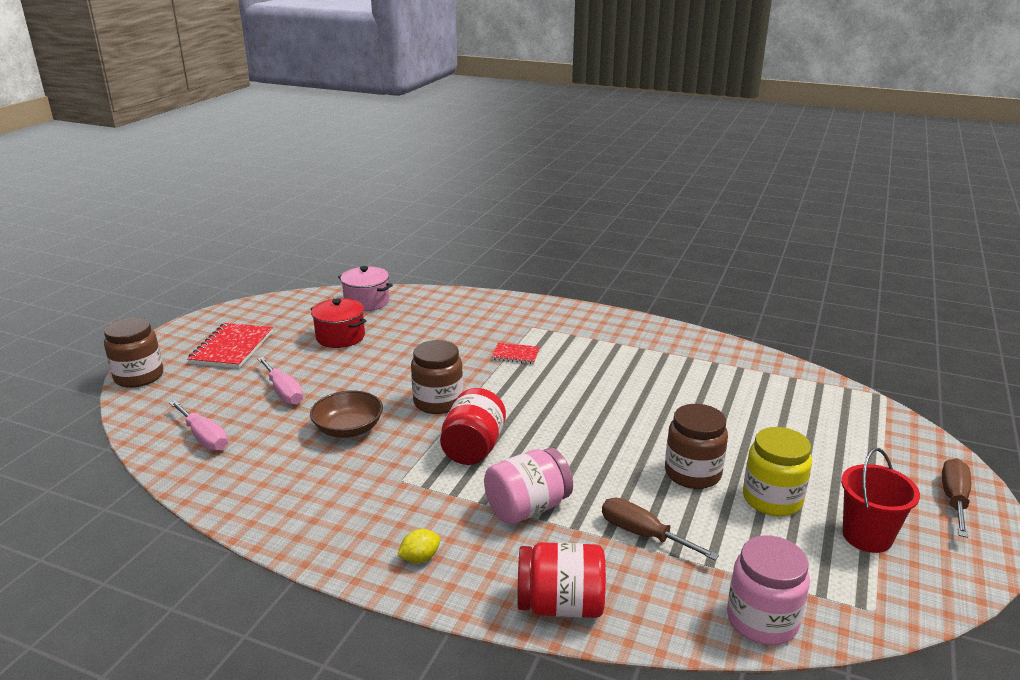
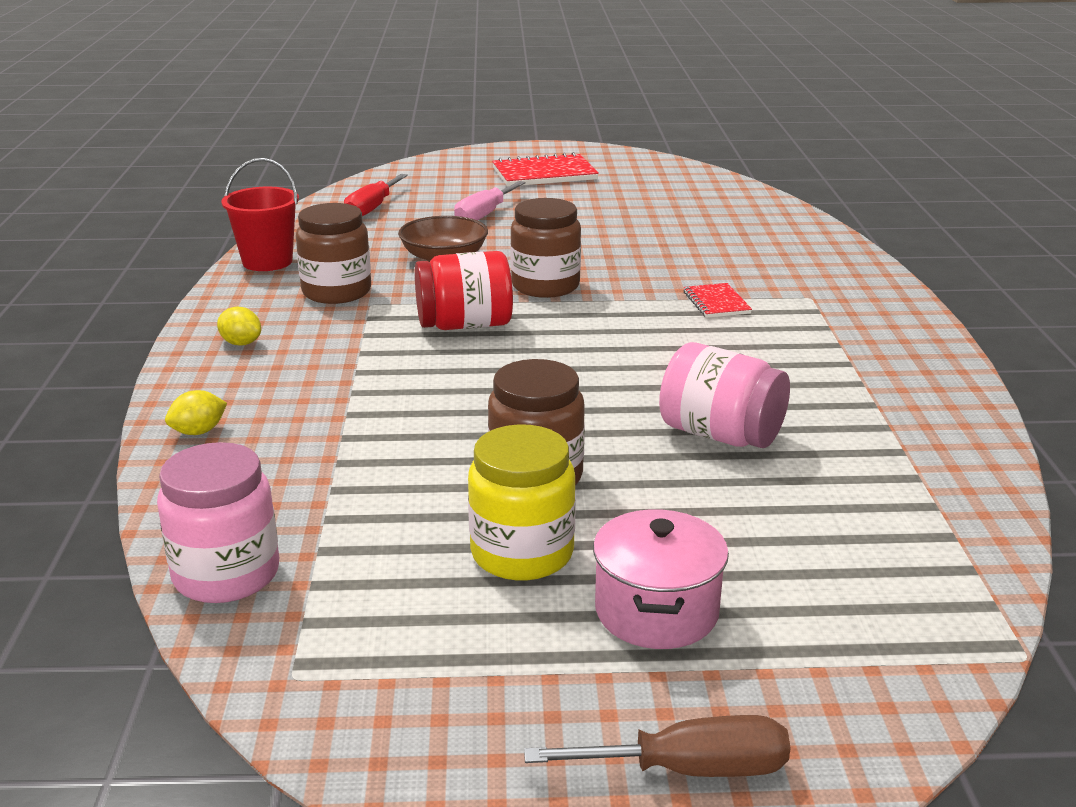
camera: 65 degrees right, 0 degrees up
brown jar [104,317,163,388] -> brown jar moved to [296,203,371,304]
pink screwdriver [169,400,228,451] -> red screwdriver [344,174,408,216]
red pot [311,298,366,348] -> none
pink pot [338,266,393,311] -> pink pot moved to [593,509,729,649]
pink jar [484,448,573,524] -> pink jar moved to [659,342,790,448]
red jar [517,542,606,618] -> yellow lemon [165,390,227,435]
brown screwdriver [602,498,719,560] -> none
red bucket [841,448,920,553] -> red bucket moved to [221,158,299,271]

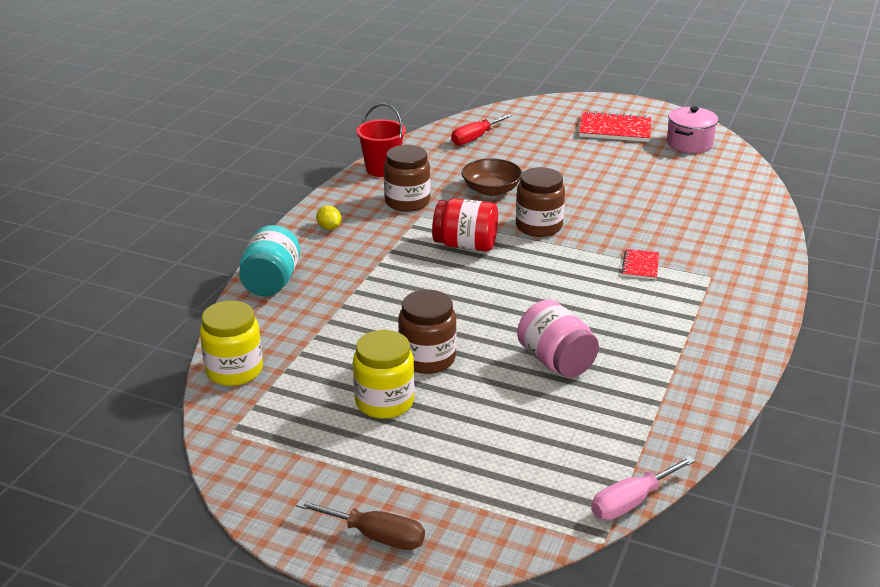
camera: 25 degrees right, 5 degrees up
pink jar [157,442,279,603] -> yellow jar [200,301,263,386]
yellow lemon [165,390,227,435] -> turquoise jar [239,225,300,296]
pink screwdriver [454,181,526,220] -> pink screwdriver moved to [591,456,696,520]
pink pot [593,509,729,649] -> pink pot moved to [667,106,718,153]

